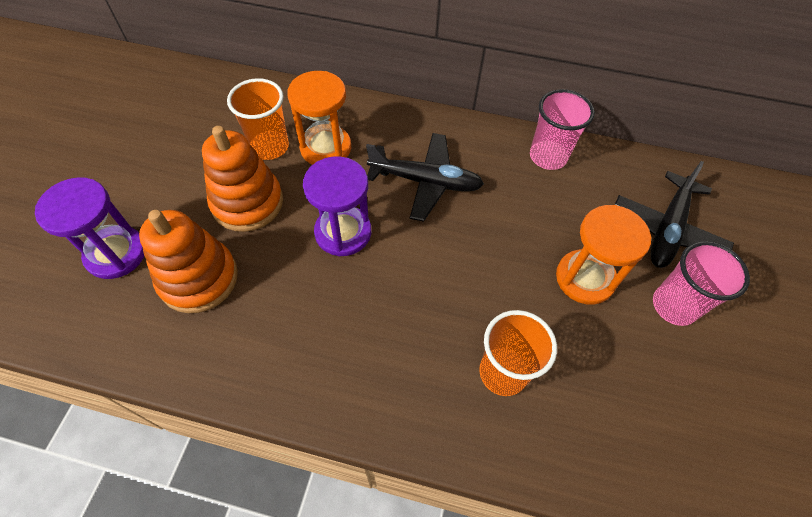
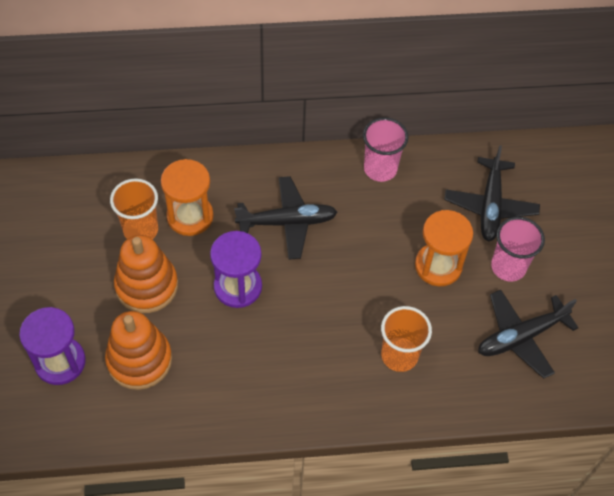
camera: 20 degrees left, 0 degrees up
none -> black plane [478,290,579,379]

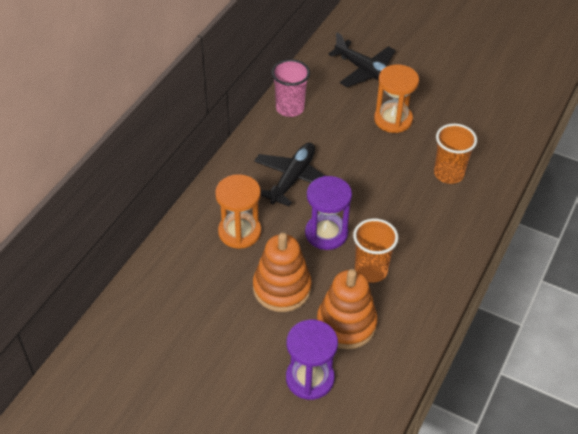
camera: 55 degrees left, 10 degrees down
orange cup [110,178,158,239] -> orange cup moved to [353,218,398,283]
black plane [478,290,579,379] -> none
pink cup [491,217,545,282] -> none

